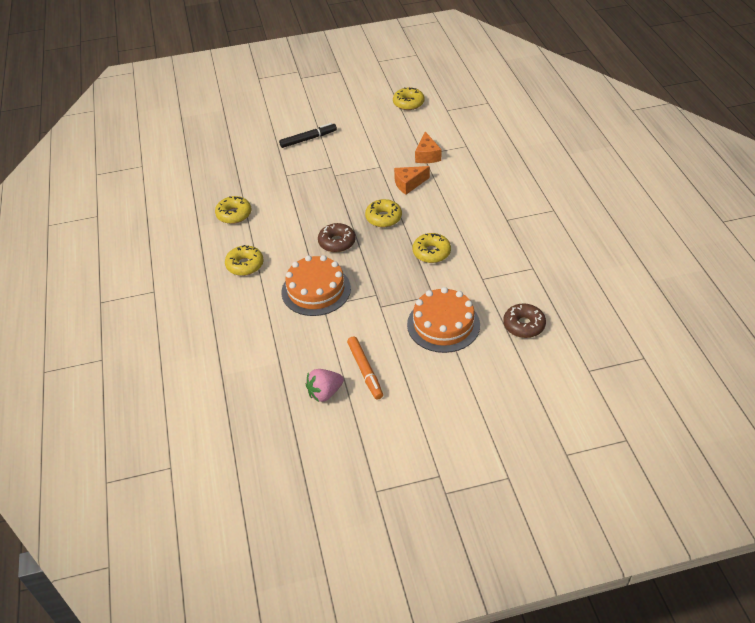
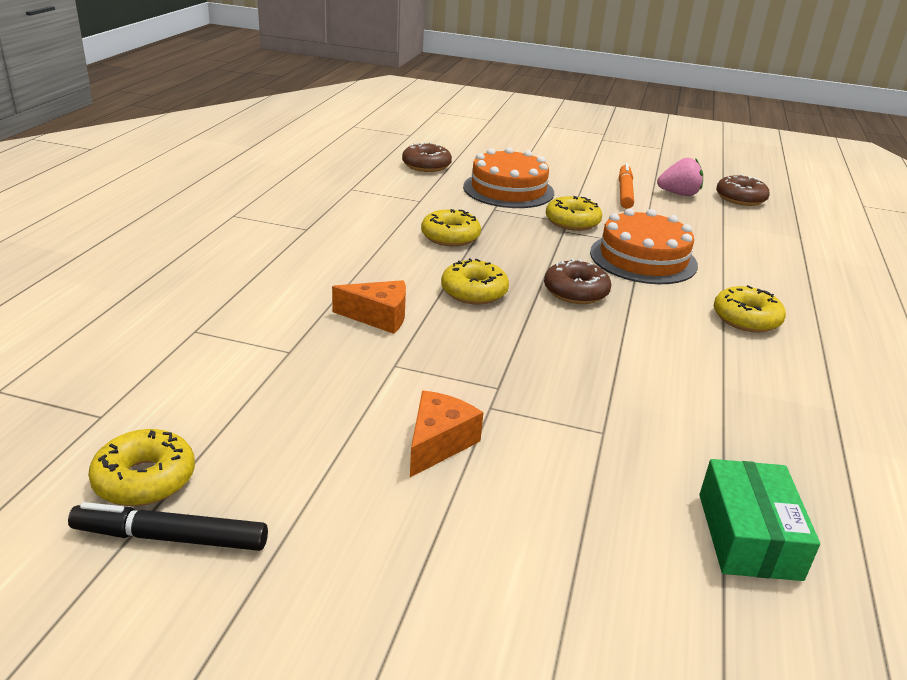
camera: 155 degrees left, 15 degrees down
yellow donut [215,196,251,224] -> yellow donut moved to [546,196,602,231]
black marker [279,123,337,148] -> black marker moved to [68,502,268,551]
orange cheese [415,132,441,163] -> orange cheese moved to [410,390,484,477]
none -> green box [699,459,820,581]
none -> brown donut [716,174,770,206]

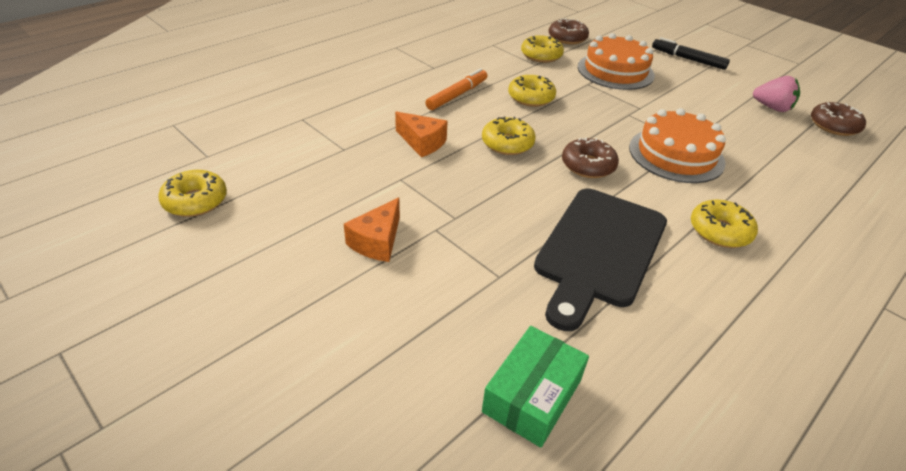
camera: 30 degrees right, 10 degrees up
black marker [68,502,268,551] -> black marker moved to [652,37,730,70]
orange cheese [410,390,484,477] -> orange cheese turned 150 degrees clockwise [344,197,400,262]
yellow donut [546,196,602,231] -> yellow donut moved to [521,35,564,63]
orange marker [619,163,634,209] -> orange marker moved to [425,68,487,110]
none -> black cutting board [534,189,667,331]

